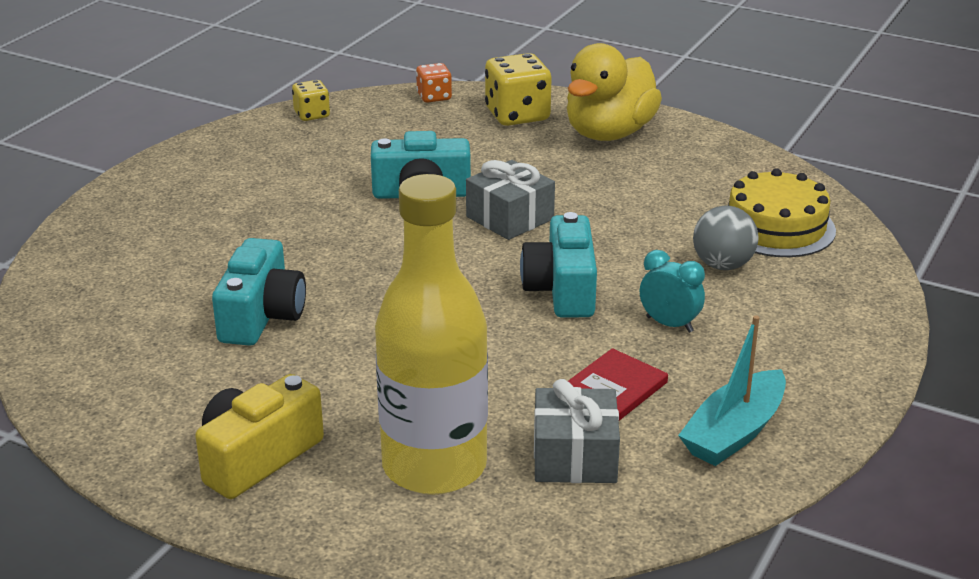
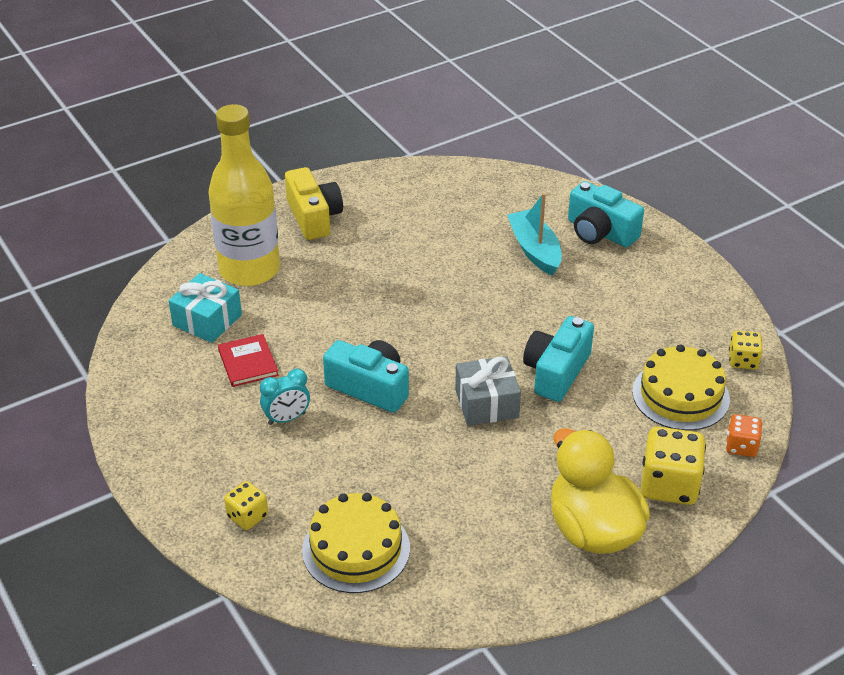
camera: 120 degrees right, 10 degrees up
turquoise camera [212,238,306,346] -> turquoise camera moved to [568,181,644,247]
grey gift [534,379,620,483] -> turquoise gift [168,273,242,343]
turquoise boat [678,315,786,466] -> turquoise boat moved to [507,193,562,276]
grey ball [693,206,759,270] -> none
none -> yellow dice [224,481,268,530]
none -> yellow cake [632,344,730,430]

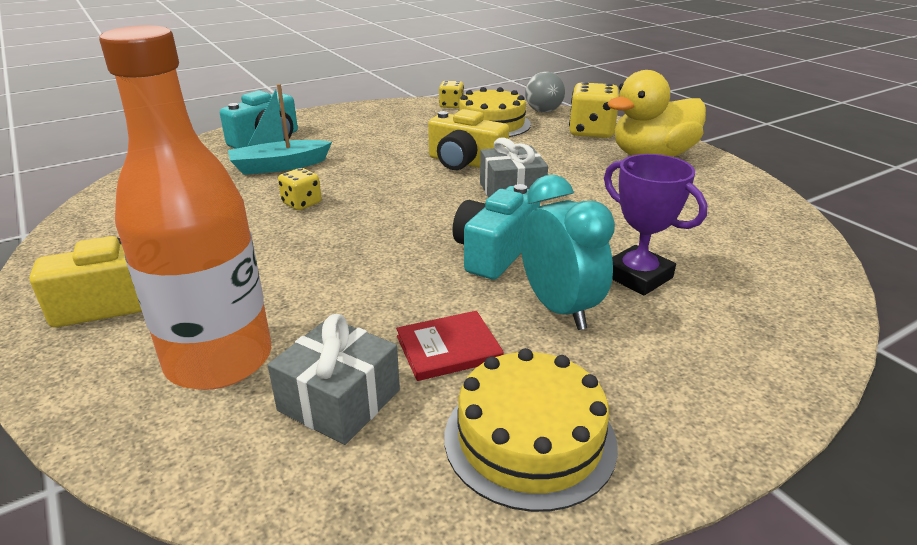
camera: 90 degrees left, 10 degrees down
turquoise gift [168,273,242,343] -> grey gift [268,314,400,445]
yellow bottle [208,104,280,286] -> orange bottle [99,25,271,390]
yellow dice [224,481,268,530] -> yellow dice moved to [278,168,322,210]
turquoise clock [260,369,310,425] -> turquoise clock [521,175,615,330], size x1.62
yellow cake [302,493,410,593] -> yellow cake moved to [445,348,618,512]
turquoise camera [523,316,594,402] -> yellow camera [428,109,509,170]
orange dice [726,414,762,457] -> grey ball [525,72,565,113]
none -> purple trophy [604,154,707,295]

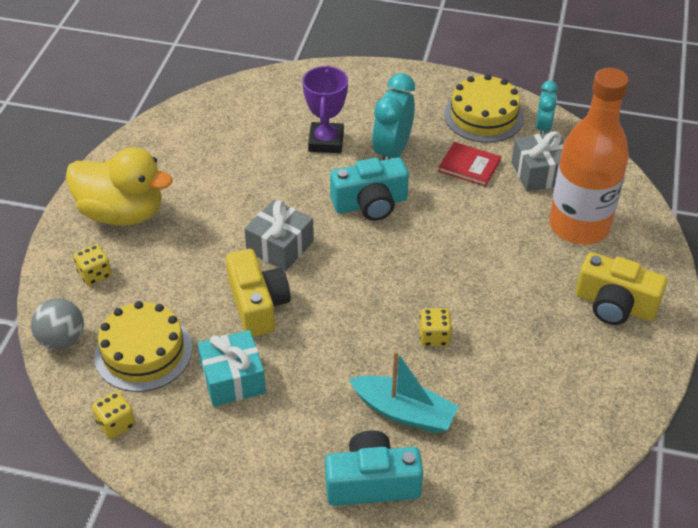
camera: 135 degrees left, 15 degrees up
yellow dice [569,82,619,138] -> yellow dice [74,244,112,286], size x0.56
none -> turquoise gift [198,330,266,407]
none -> turquoise clock [536,81,558,134]

